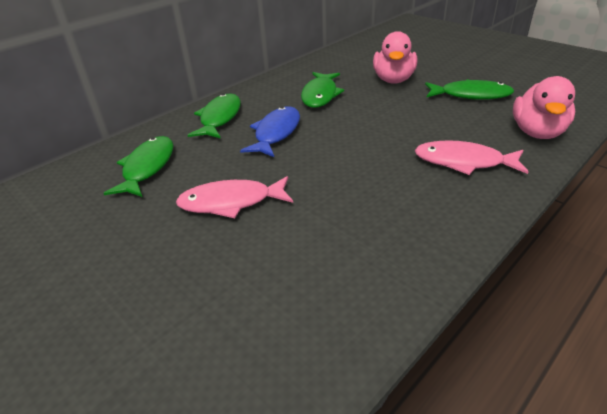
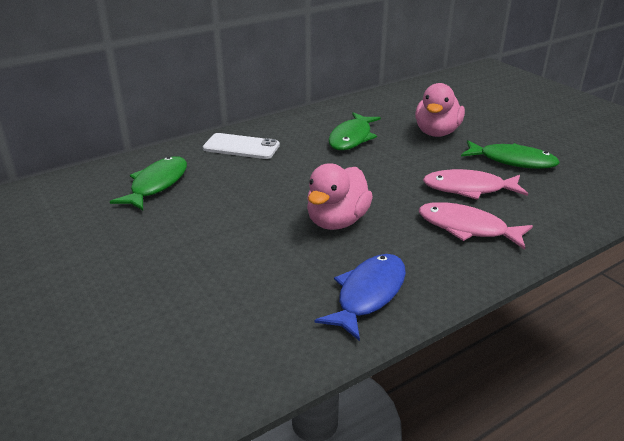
camera: 10 degrees right, 5 degrees down
pink fish [176,176,293,218] -> pink fish moved to [423,169,528,200]
green fish [188,93,241,139] -> white phone [203,133,280,159]
blue fish [240,106,300,157] -> blue fish moved to [315,254,406,341]
pink duck [513,76,575,139] -> pink duck moved to [307,163,373,230]

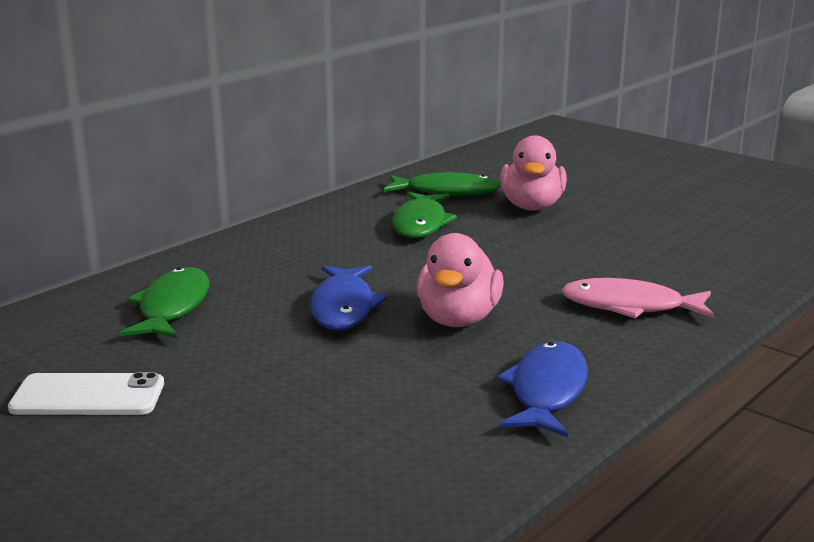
camera: 15 degrees left, 10 degrees down
white phone [203,133,280,159] -> white phone moved to [8,372,164,415]
pink fish [423,169,528,200] -> none
green fish [461,140,560,169] -> green fish moved to [384,172,501,196]
none -> blue fish [310,265,387,330]

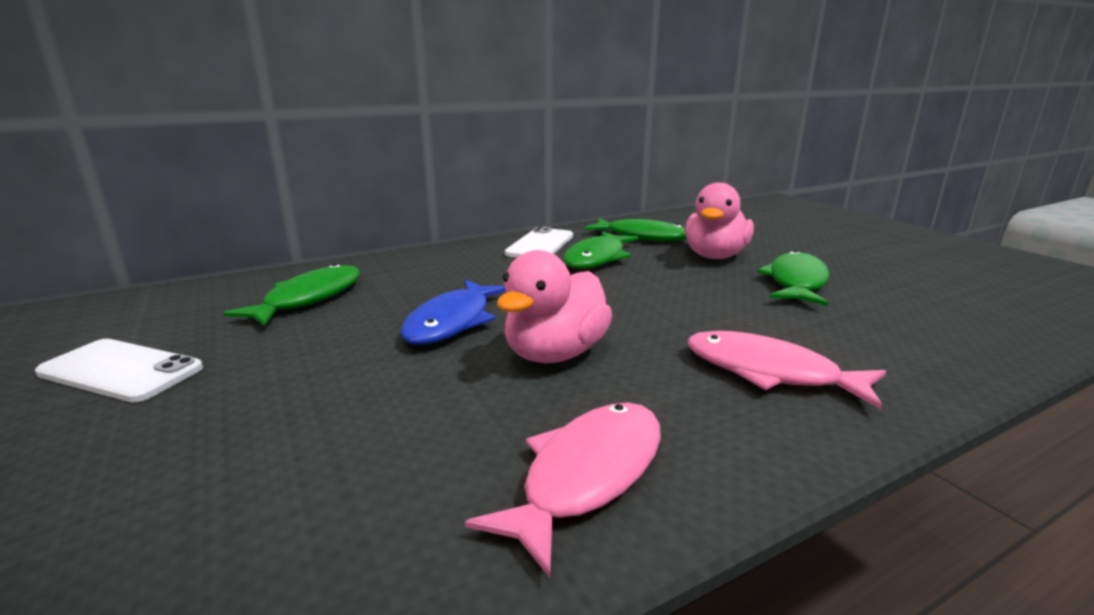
camera: 20 degrees right, 0 degrees up
blue fish [496,341,588,437] -> pink fish [465,403,661,578]
none -> white phone [505,227,573,257]
none -> green fish [757,250,829,306]

